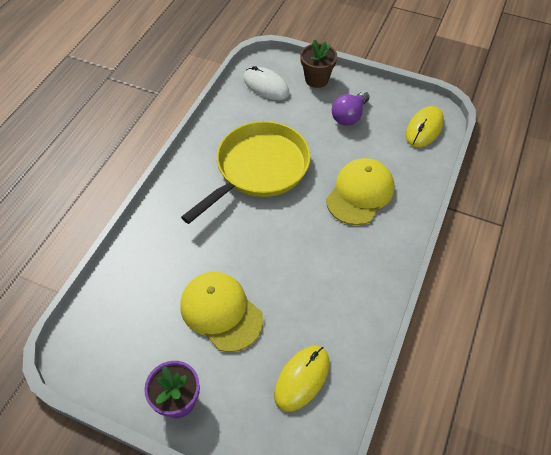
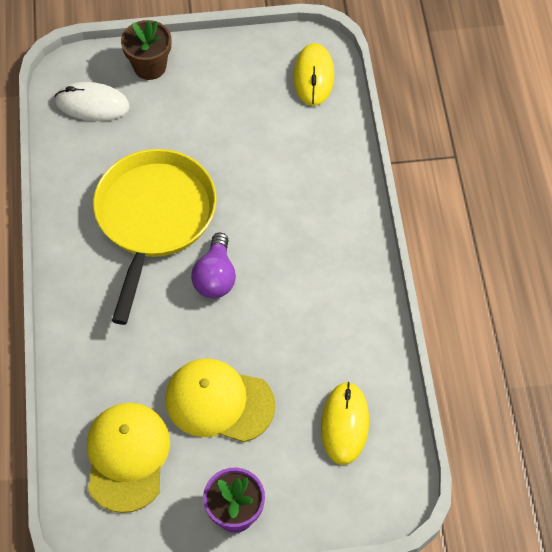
camera: 30 degrees left, 5 degrees up
yellow cap [326,158,394,225] -> yellow cap moved to [87,403,170,513]
purple light bulb [332,91,369,126] -> purple light bulb moved to [191,232,236,298]

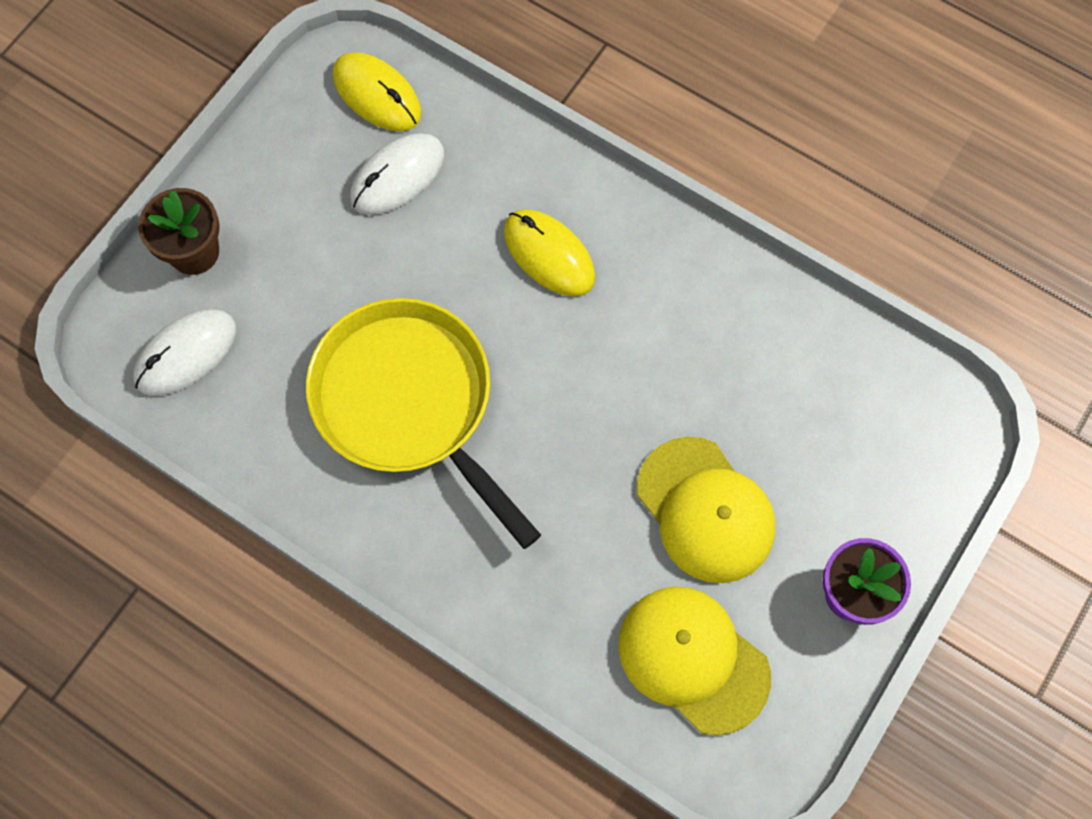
camera: 50 degrees left, 10 degrees up
yellow cap [165,358,276,442] -> yellow cap turned 90 degrees counterclockwise [637,437,775,583]
purple light bulb [191,232,236,298] -> none
yellow mouse [321,382,369,465] -> yellow mouse moved to [504,209,595,296]
none -> white mouse [350,133,444,215]

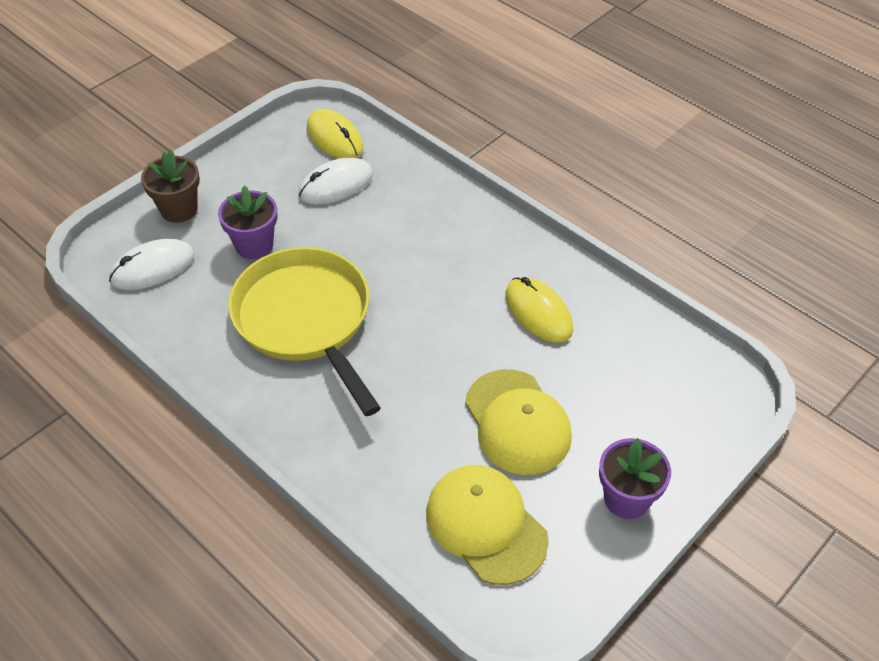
camera: 10 degrees right, 20 degrees down
yellow mouse [504,209,595,296] -> yellow mouse moved to [505,277,573,343]
none -> purple flower pot [218,185,278,259]

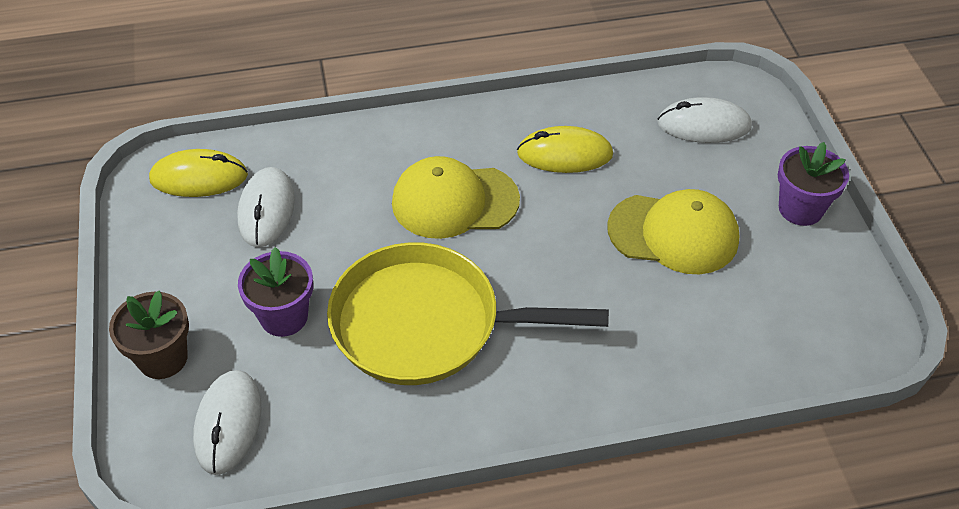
camera: 55 degrees left, 0 degrees up
yellow cap [426,465,549,585] -> yellow cap moved to [392,156,520,239]
none -> white mouse [657,97,752,143]

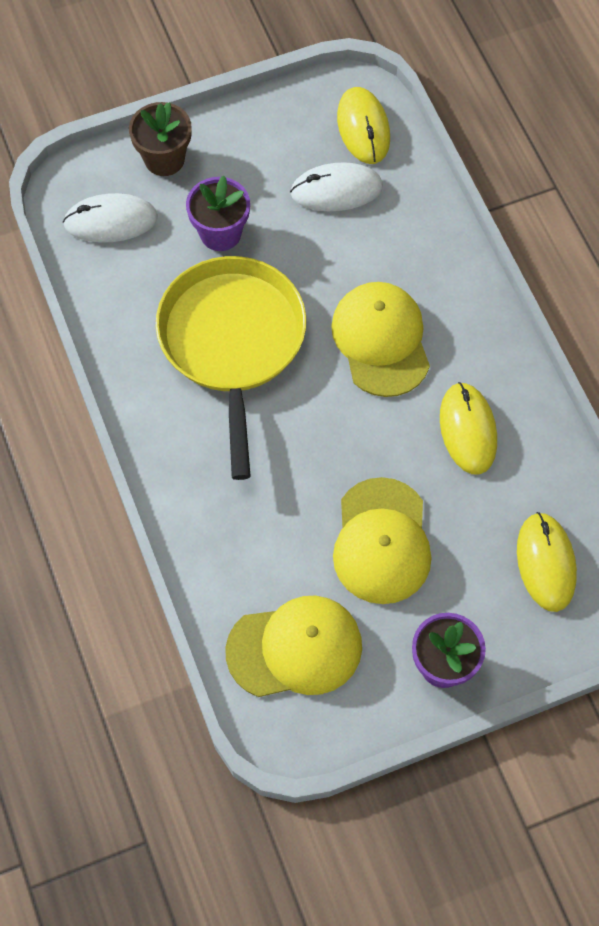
camera: 80 degrees right, 15 degrees up
white mouse [657,97,752,143] -> yellow mouse [517,512,577,612]
none -> yellow cap [225,596,362,697]

